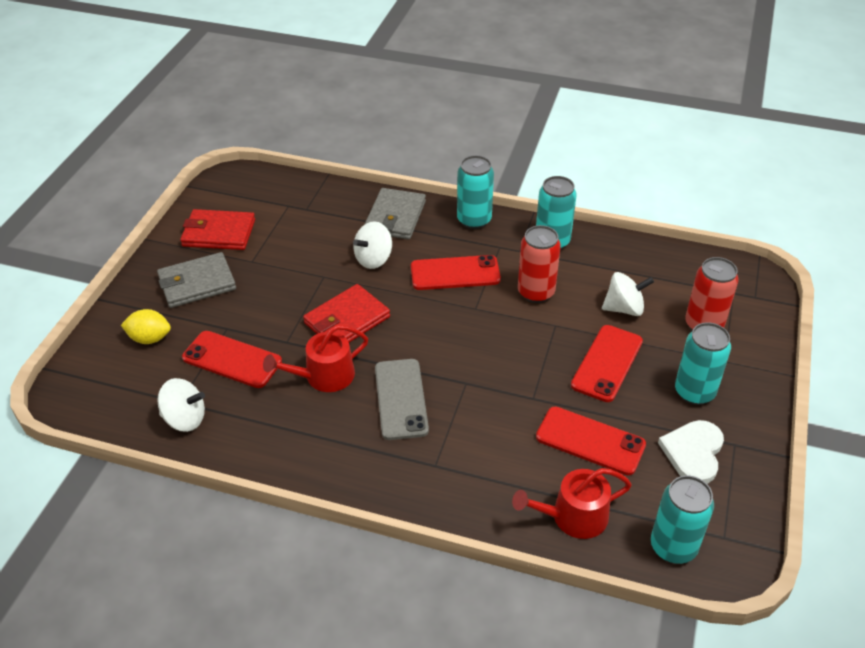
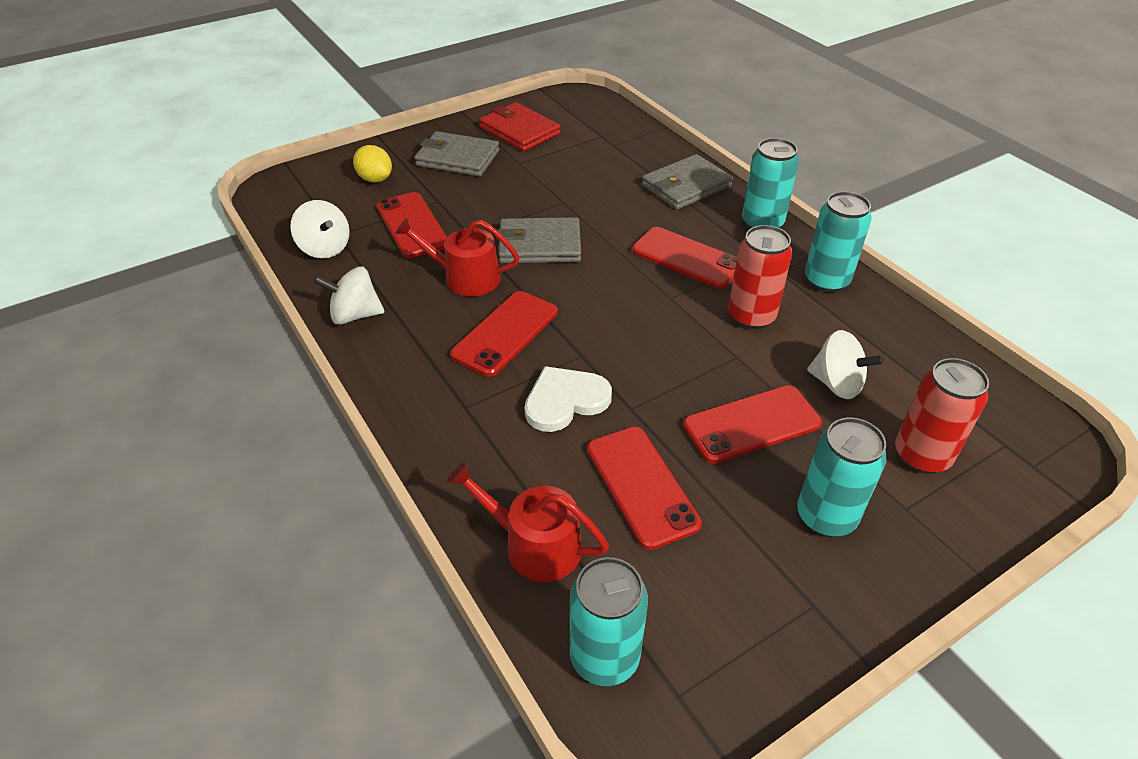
camera: 40 degrees right, 0 degrees up
red wallet [303,284,390,343] -> grey wallet [497,217,581,263]
white spinning top [353,221,392,269] -> white spinning top moved to [314,267,384,325]
grey phone [375,359,429,440] -> red phone [450,291,558,377]
white heart [658,420,724,484] -> white heart moved to [525,366,612,432]

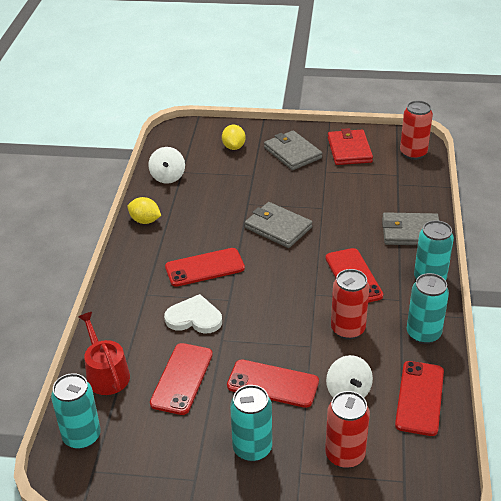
camera: 40 degrees right, 5 degrees down
white spinning top [314,267,384,325] -> yellow lemon [127,197,161,224]
red phone [377,192,447,258] -> red phone moved to [395,361,444,436]
red watering can [395,218,520,296] -> none
none -> red can [400,101,433,160]

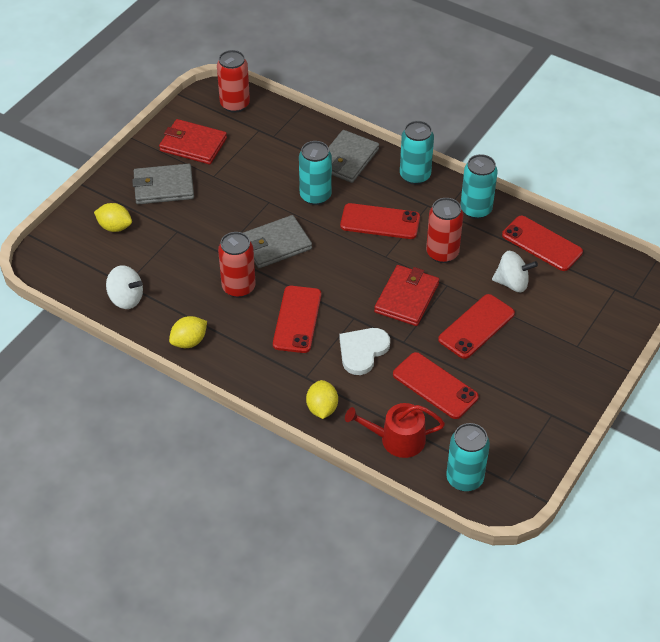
camera: 65 degrees left, 10 degrees up
turquoise can [230,385,272,462] -> turquoise can moved to [299,141,332,205]
red can [325,391,370,468] -> red can moved to [218,232,256,298]
none -> yellow lemon [306,380,338,419]
none -> red wallet [374,265,439,326]

